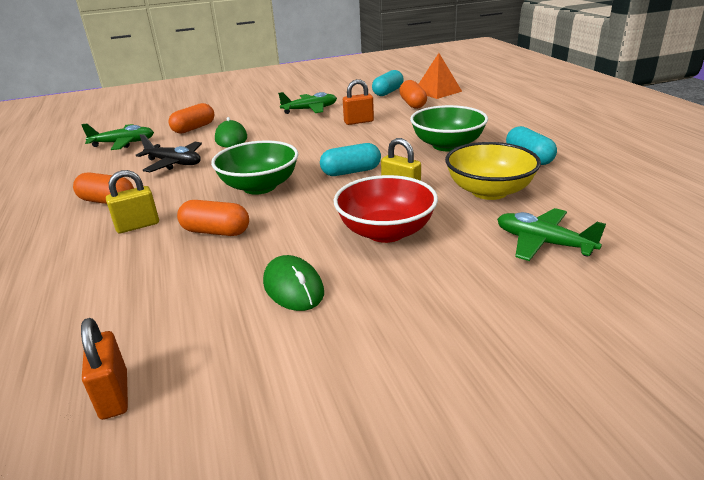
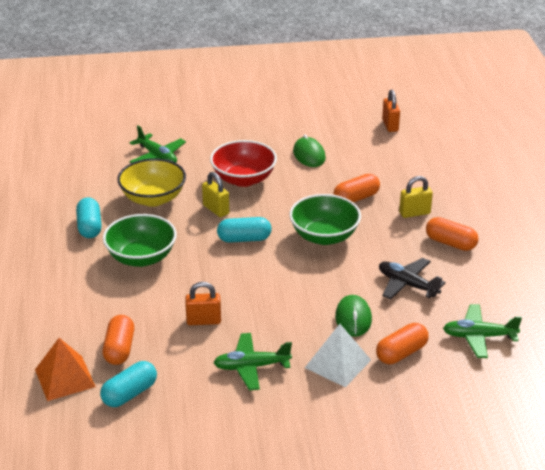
camera: 170 degrees left, 5 degrees up
orange capsule [177,200,249,236] -> orange capsule turned 60 degrees counterclockwise [333,174,380,203]
none -> white pyramid [305,324,371,387]

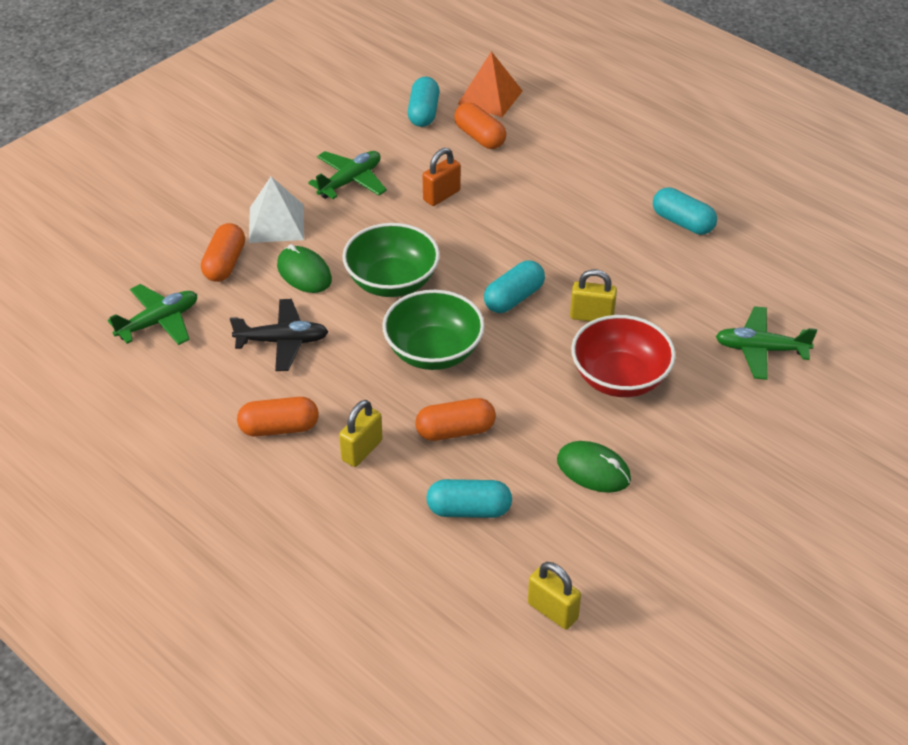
camera: 140 degrees right, 10 degrees up
green bowl [103,214,177,267] -> green bowl moved to [342,223,440,297]
yellow bowl [117,158,186,207] -> none
orange capsule [333,174,380,203] -> orange capsule turned 60 degrees clockwise [415,398,496,441]
orange padlock [382,90,400,132] -> yellow padlock [528,562,581,630]
none -> turquoise capsule [426,479,512,518]

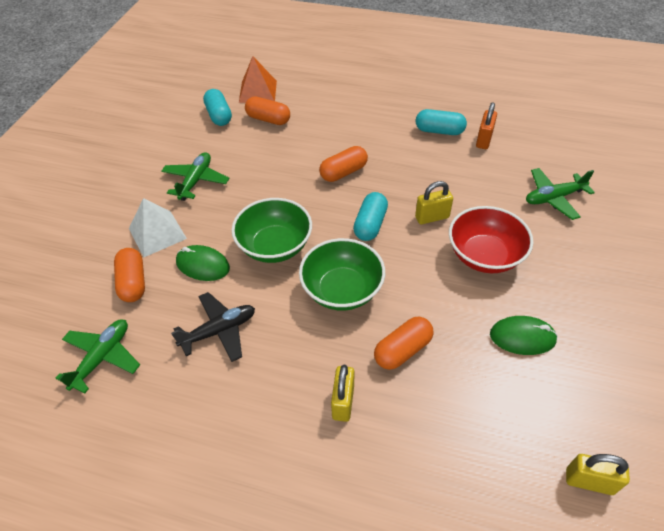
camera: 25 degrees left, 5 degrees up
orange capsule [237,397,319,437] -> orange capsule moved to [319,146,368,182]
orange padlock [423,148,461,206] -> orange padlock moved to [476,102,497,149]
turquoise capsule [426,479,512,518] -> none

